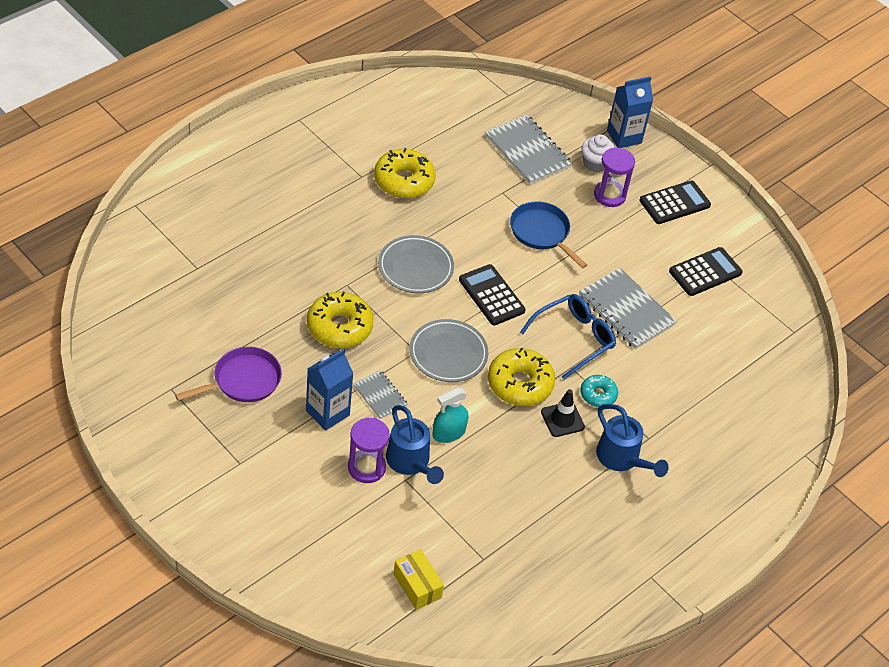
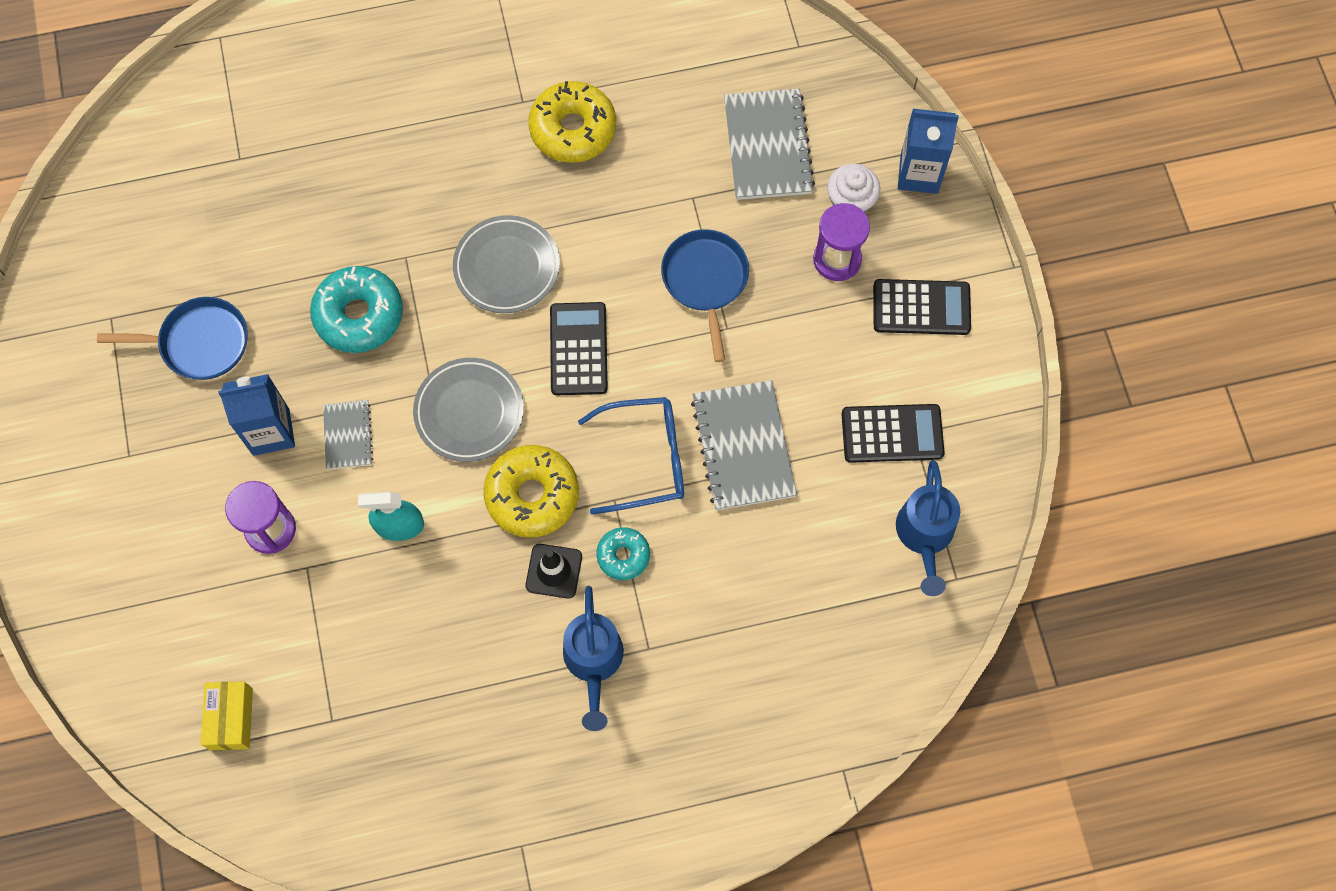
camera: 35 degrees right, 20 degrees up
purple pan [175,347,282,402] -> blue pan [97,297,248,380]
yellow donut [307,292,374,348] -> turquoise donut [310,266,403,353]
blue watering can [386,405,444,484] -> blue watering can moved to [896,460,960,596]

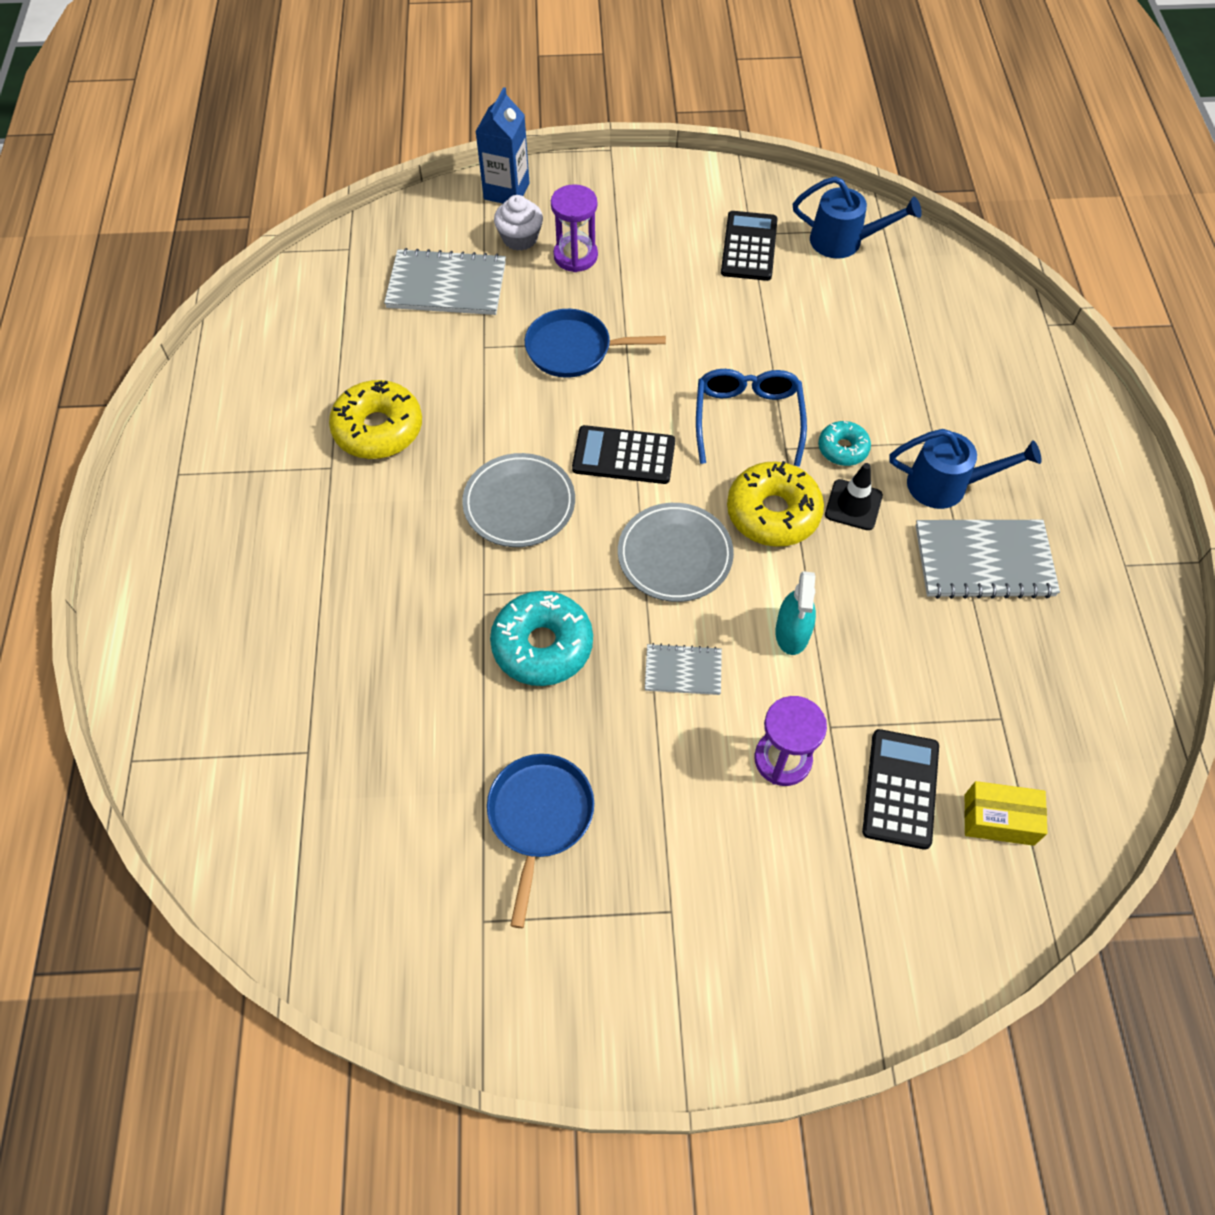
camera: 80 degrees left, 10 degrees down
blue carton [218,374,295,456] -> none
grey notebook [691,380,797,511] -> grey notebook moved to [916,520,1060,599]
black calculator [873,279,971,335] -> black calculator moved to [862,729,939,850]

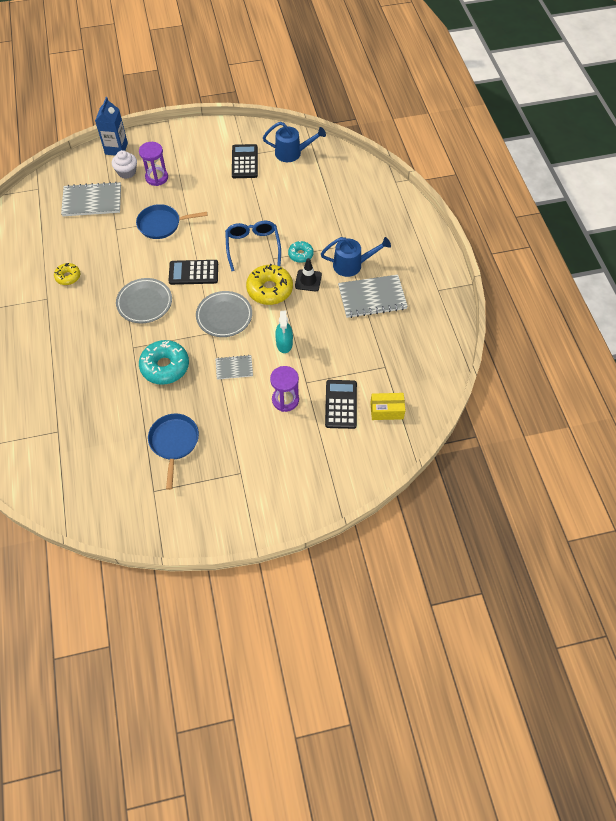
camera: 10 degrees left, 0 degrees up
yellow donut [329,380,422,459] -> yellow donut [54,263,80,285], size x0.56

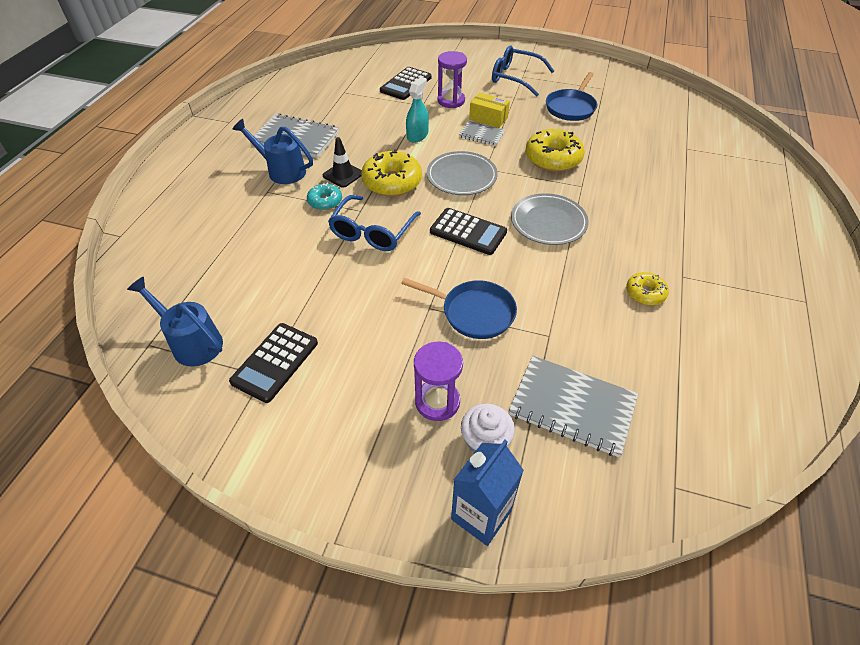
camera: 150 degrees left, 10 degrees down
turquoise donut [139,340,189,385] -> yellow donut [525,129,585,172]
yellow box [370,393,406,420] -> yellow box moved to [469,93,510,128]
none -> blue glasses [492,46,554,96]

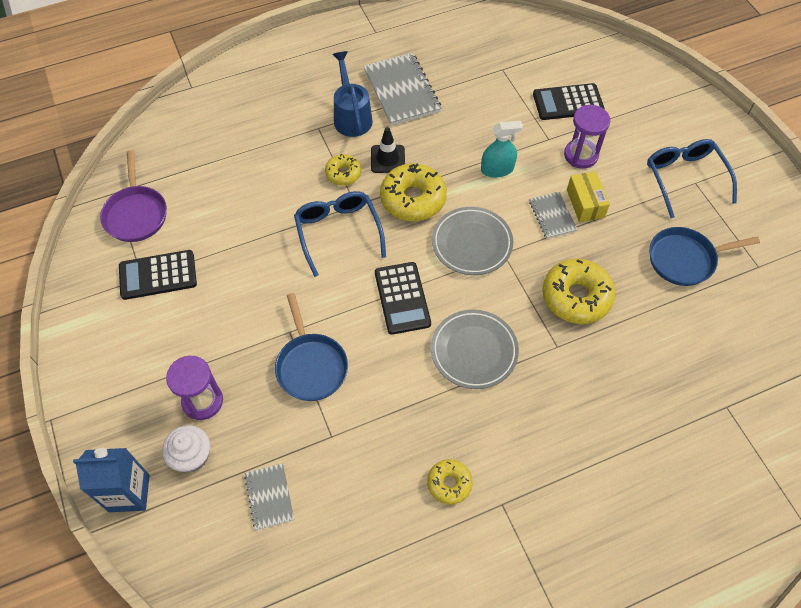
camera: 50 degrees right, 10 degrees up
blue watering can [127,277,223,366] -> purple pan [100,150,167,242]
turquoise donut [307,183,342,210] -> yellow donut [325,154,362,186]
blue glasses [328,195,421,251] -> blue glasses turned 90 degrees clockwise [294,191,386,277]
grey notebook [509,356,638,457] -> grey notebook [244,463,294,530], size x0.55

